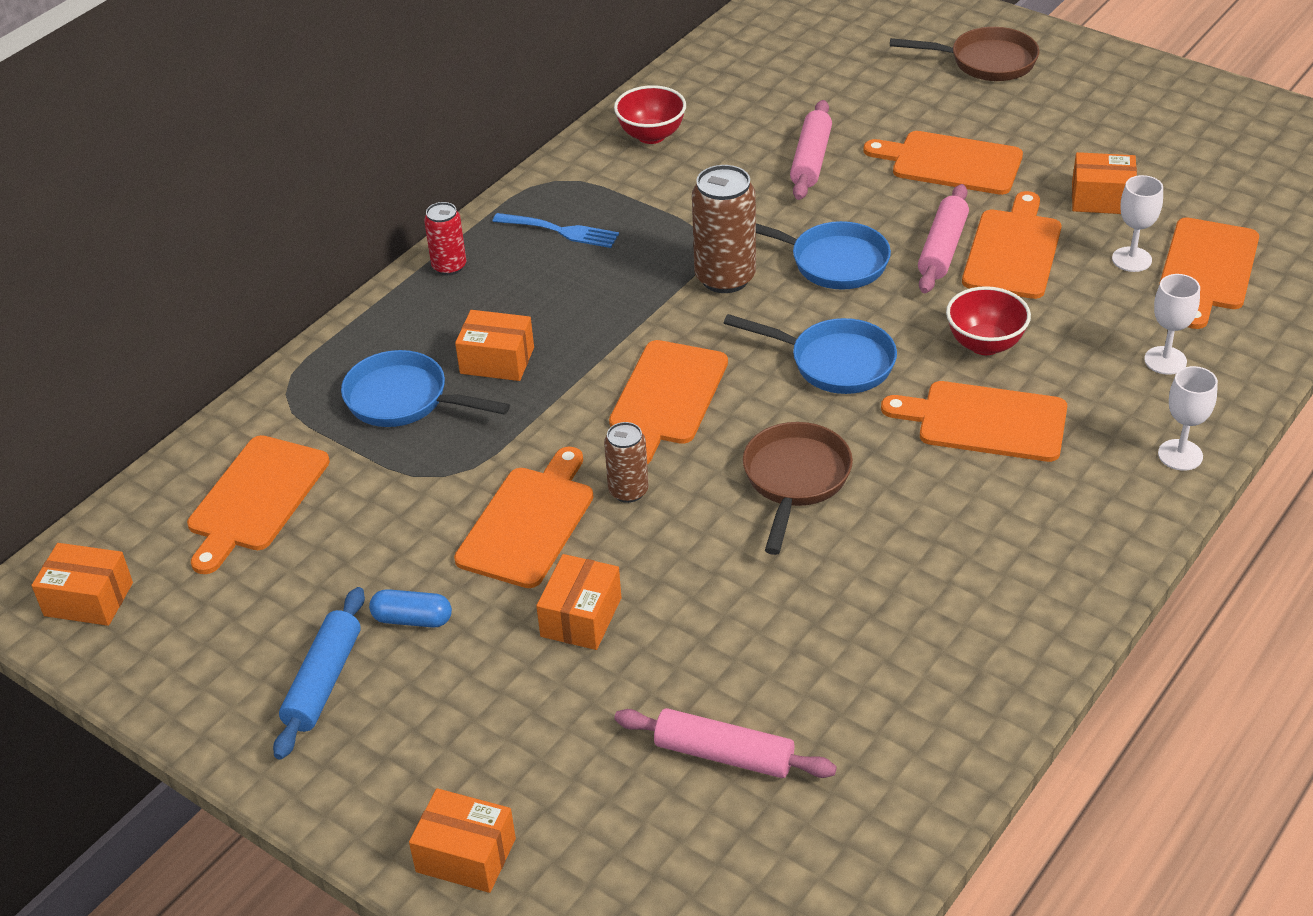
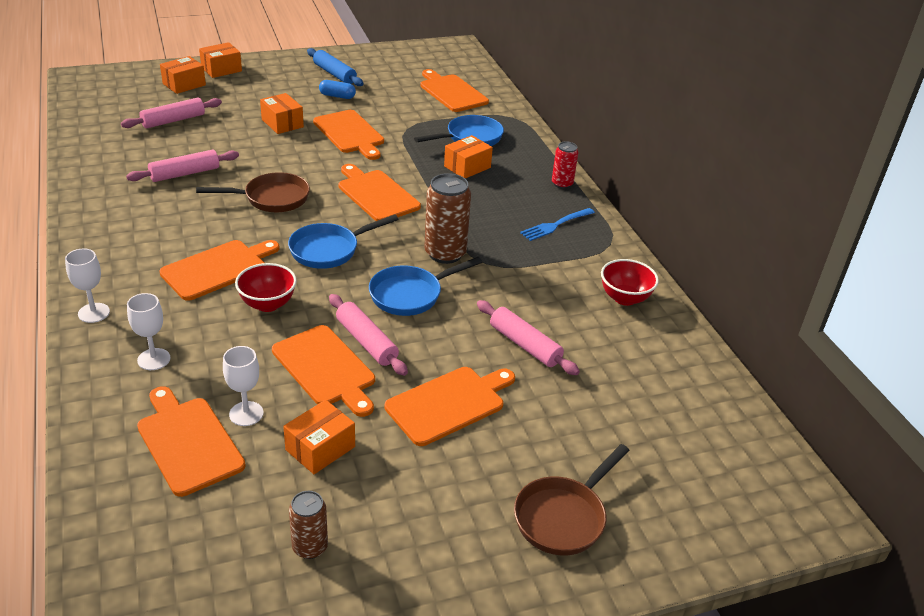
camera: 120 degrees right, 5 degrees down
orange box [31,543,133,626] -> orange box moved to [160,56,206,94]
blue capsule [369,589,452,628] -> blue capsule turned 60 degrees clockwise [319,80,356,99]
brown can [604,422,649,503] -> brown can moved to [289,491,328,559]
brown pan [743,422,853,555] -> brown pan turned 60 degrees counterclockwise [196,172,310,212]
none -> pink rolling pin [126,150,239,182]

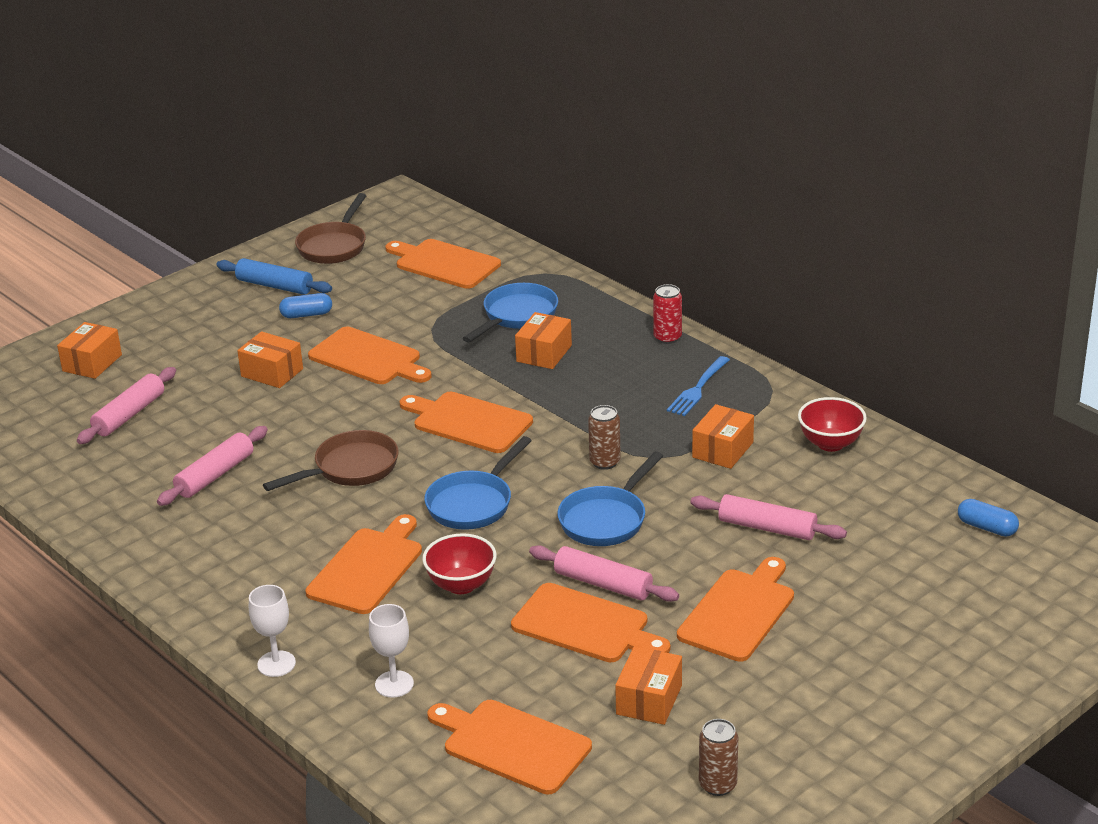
camera: 20 degrees left, 5 degrees down
orange box [199,42,242,78] -> orange box moved to [692,404,754,469]
white goblet [223,346,264,426] -> none
brown can [424,173,471,264] -> brown can [588,405,621,470], size x0.59
brown pan [514,444,630,555] -> brown pan moved to [295,193,367,264]
none -> blue capsule [958,499,1019,537]

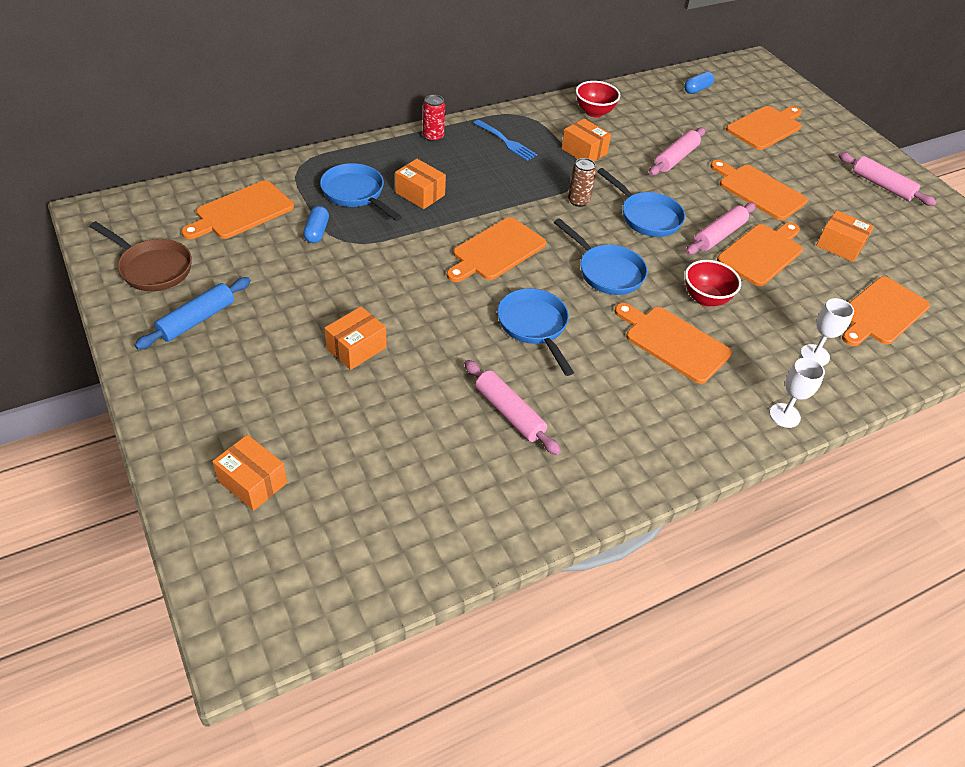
camera: 80 degrees left, 15 degrees up
pink rolling pin [77,367,176,444] -> pink rolling pin moved to [838,152,937,206]
brown pan [263,430,399,491] -> blue pan [497,288,574,376]
blue capsule [279,293,332,318] -> blue capsule moved to [303,206,329,243]
orange cutting board [308,327,432,384] -> orange cutting board moved to [726,106,802,150]
brown can [699,719,738,796] -> none

